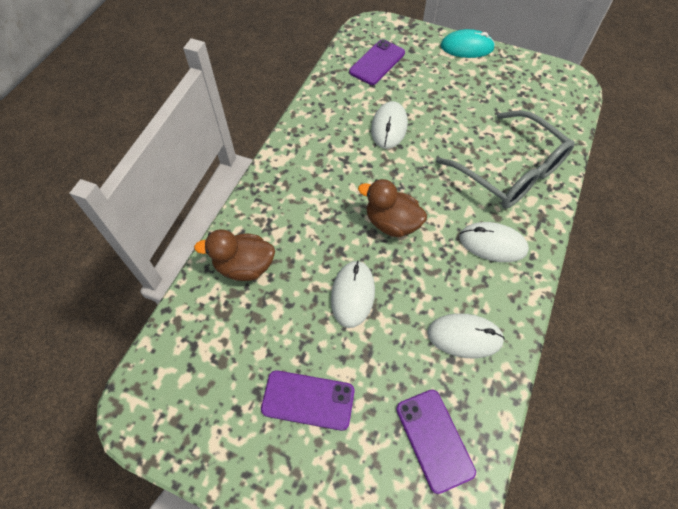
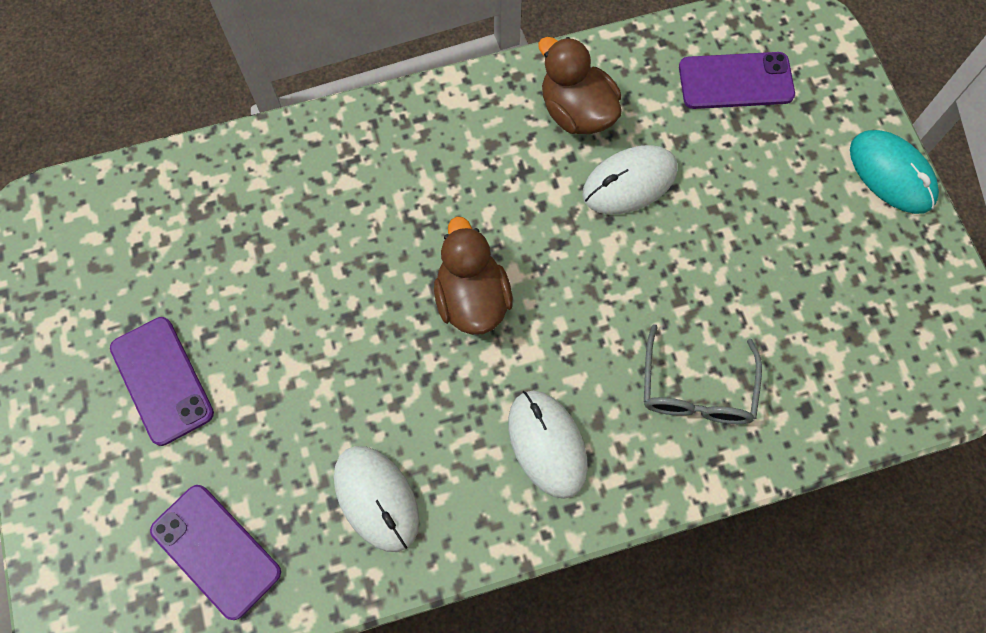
camera: 50 degrees right, 10 degrees up
brown duck [194,229,275,281] -> brown duck moved to [538,37,622,134]
white mouse [331,261,375,328] -> none
purple phone [396,390,476,494] -> purple phone turned 75 degrees counterclockwise [150,485,281,620]
grey glasses [436,110,575,208] -> grey glasses [644,324,762,424], size x0.58

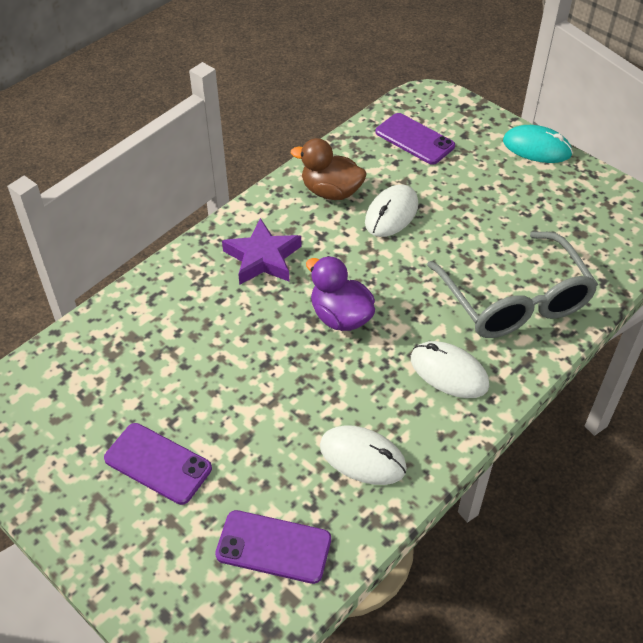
camera: 30 degrees left, 20 degrees down
brown duck [434,216,513,335] -> purple duck [306,256,375,331]
grey glasses [644,324,762,424] -> grey glasses [427,231,598,338], size x1.71
purple phone [679,52,795,109] -> purple phone turned 75 degrees clockwise [376,113,455,165]
none -> purple star [222,218,301,285]

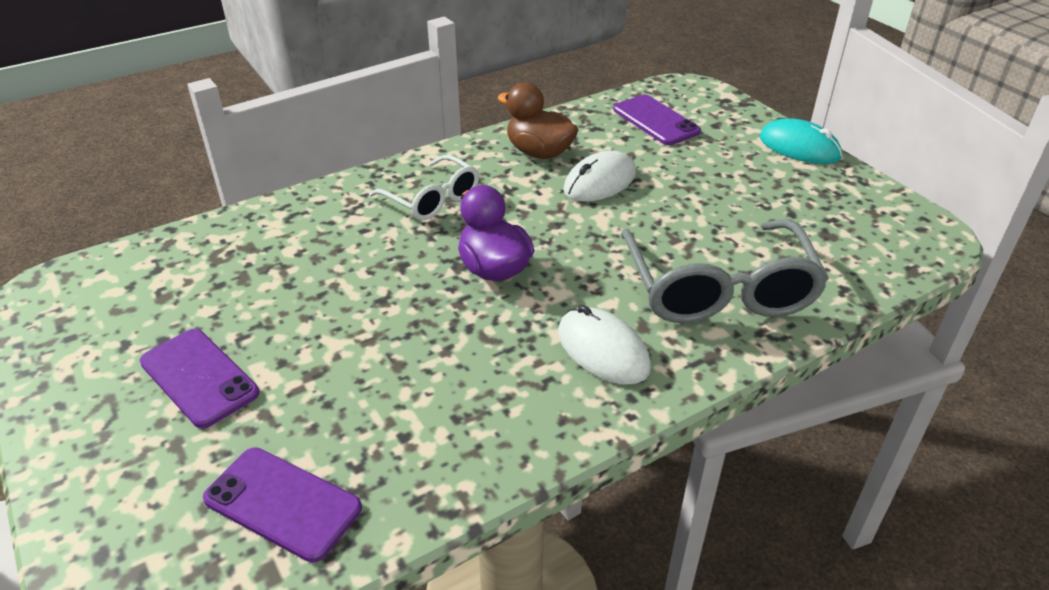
camera: 15 degrees right, 10 degrees down
purple star [222,218,301,285] -> white glasses [369,155,479,220]
white mouse [320,425,407,485] -> none

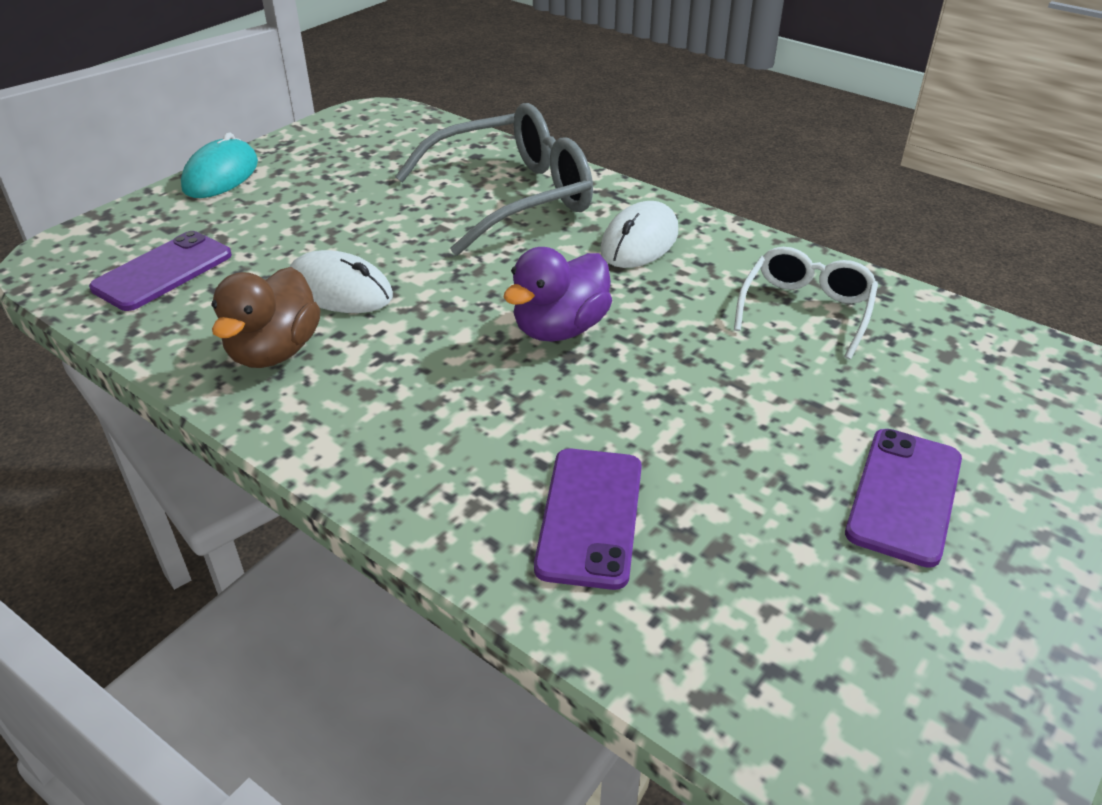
camera: 110 degrees left, 0 degrees up
purple phone [203,447,362,563] -> purple phone moved to [534,449,642,590]
white glasses [369,155,479,220] -> white glasses moved to [734,247,878,359]

